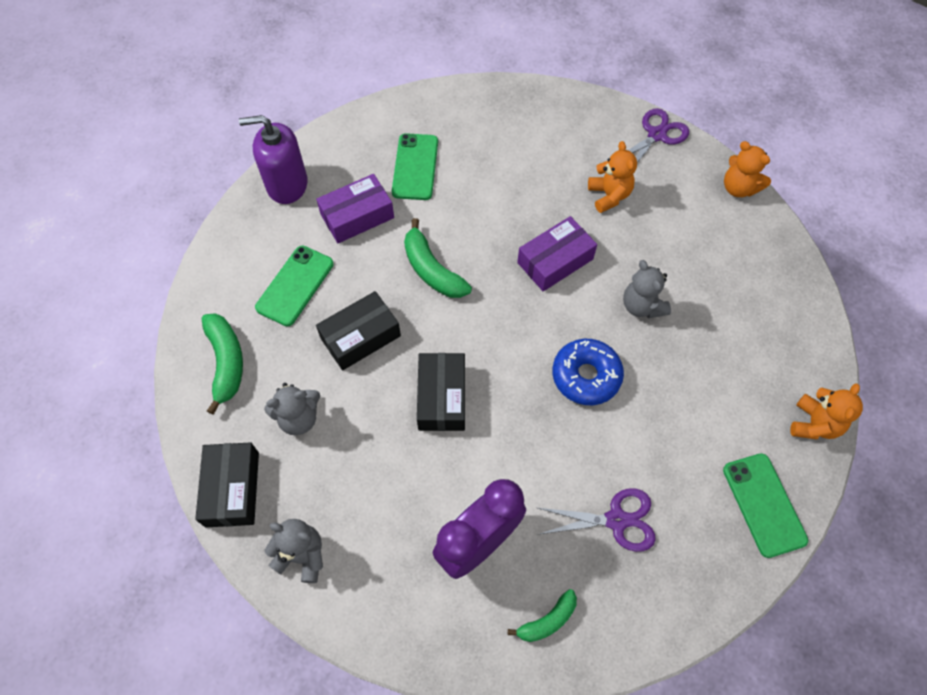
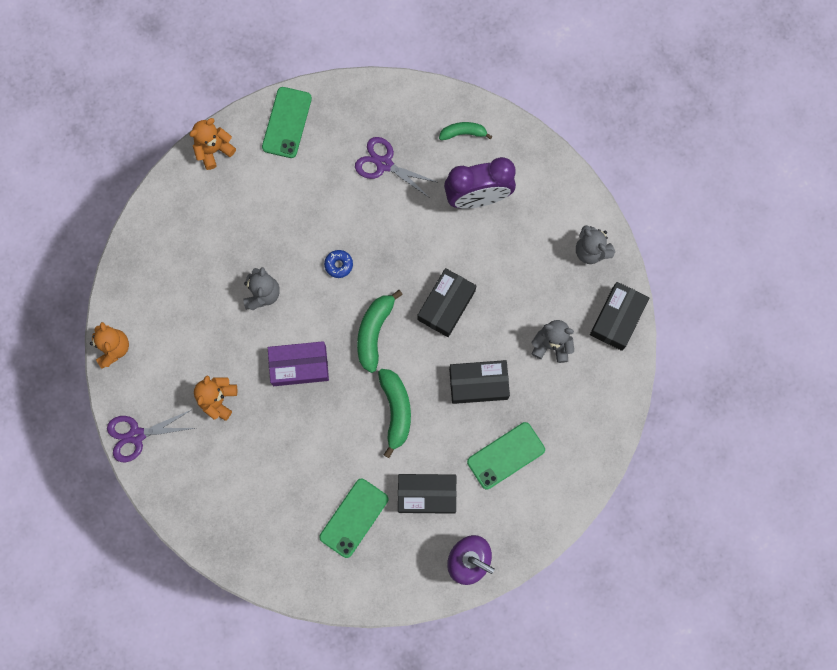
camera: 150 degrees left, 15 degrees up
green banana [202,313,243,415] -> green banana moved to [357,290,403,373]
purple box [316,174,394,243] -> black box [398,474,457,514]
blue donut [552,339,624,405] -> blue donut [324,250,353,278], size x0.52

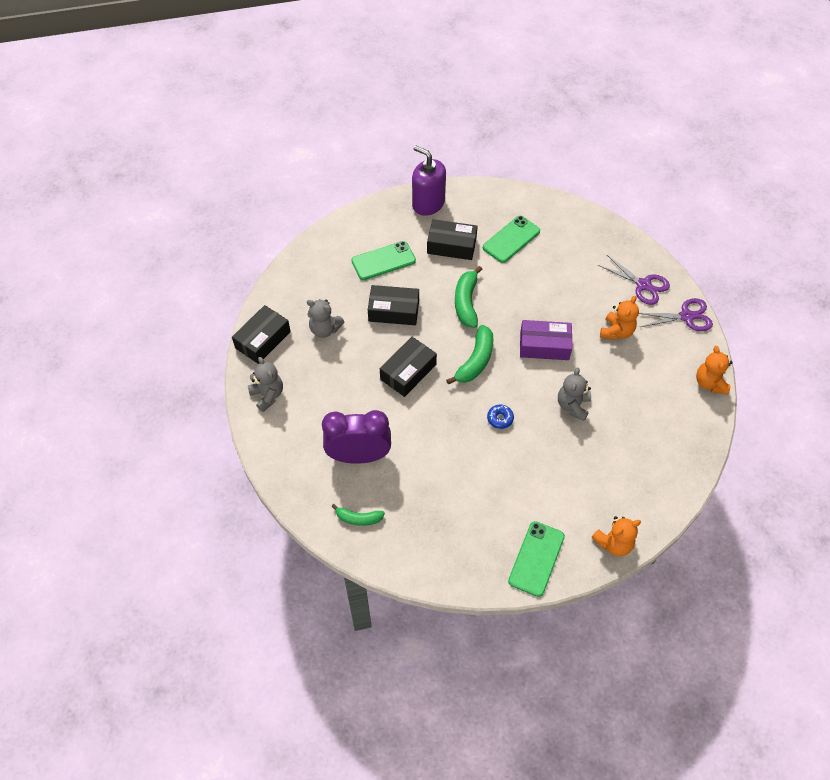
camera: 170 degrees left, 20 degrees down
purple scissors [355,137,439,198] -> purple scissors moved to [598,255,670,305]

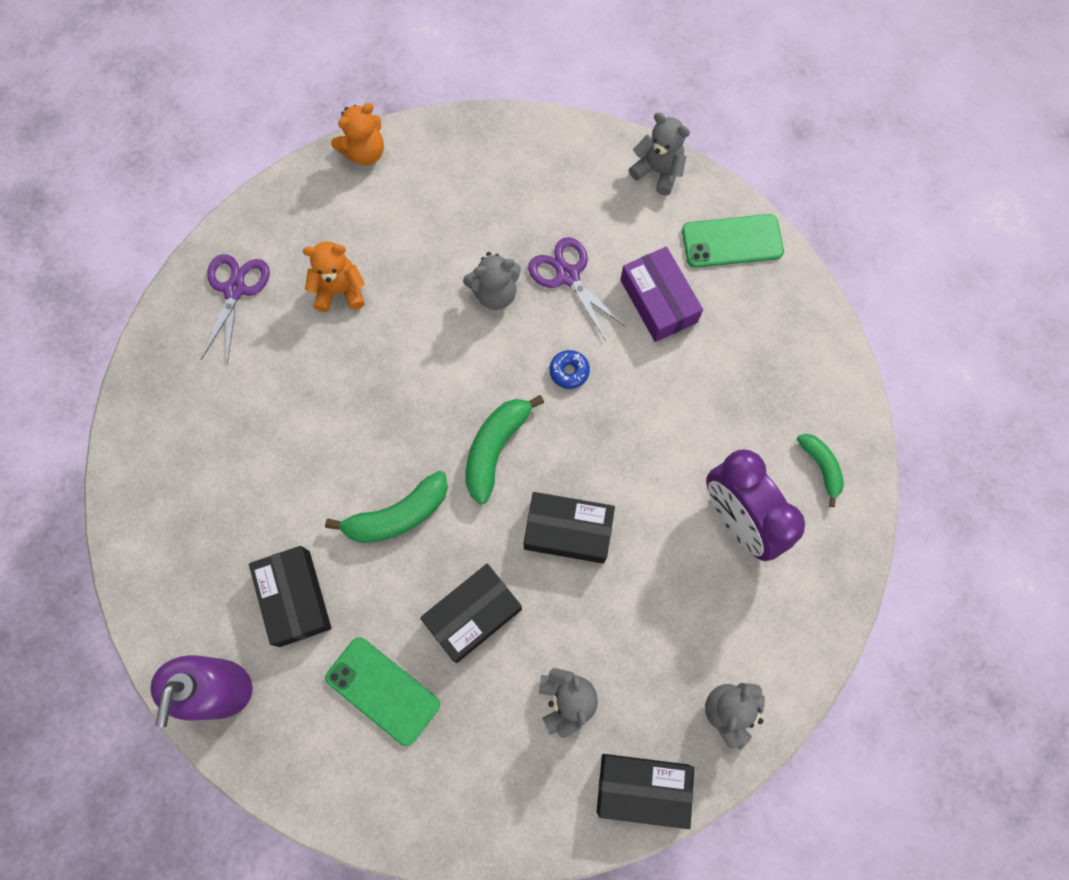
camera: 120 degrees left, 15 degrees up
black box [368,285,419,325] -> black box turned 75 degrees clockwise [420,564,522,663]
green banana [446,325,493,384] -> green banana turned 60 degrees counterclockwise [465,395,544,504]
green phone [483,216,540,263] -> none
purple box [520,320,572,360] -> purple box moved to [620,247,703,342]
orange teddy bear [592,516,641,556] -> grey teddy bear [629,112,690,195]
purple scissors [639,298,713,331] -> purple scissors moved to [528,237,626,341]

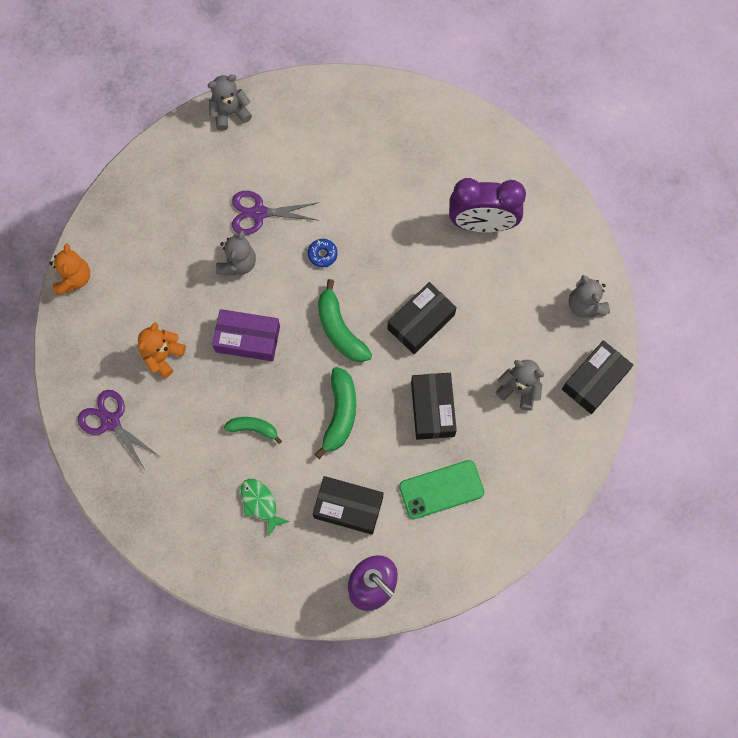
camera: 55 degrees left, 0 degrees up
purple box [620,247,703,342] -> purple box moved to [212,309,280,361]
green phone [682,214,784,268] -> none
green banana [797,434,844,507] -> green banana moved to [224,417,282,444]
none -> green fish [241,479,290,535]

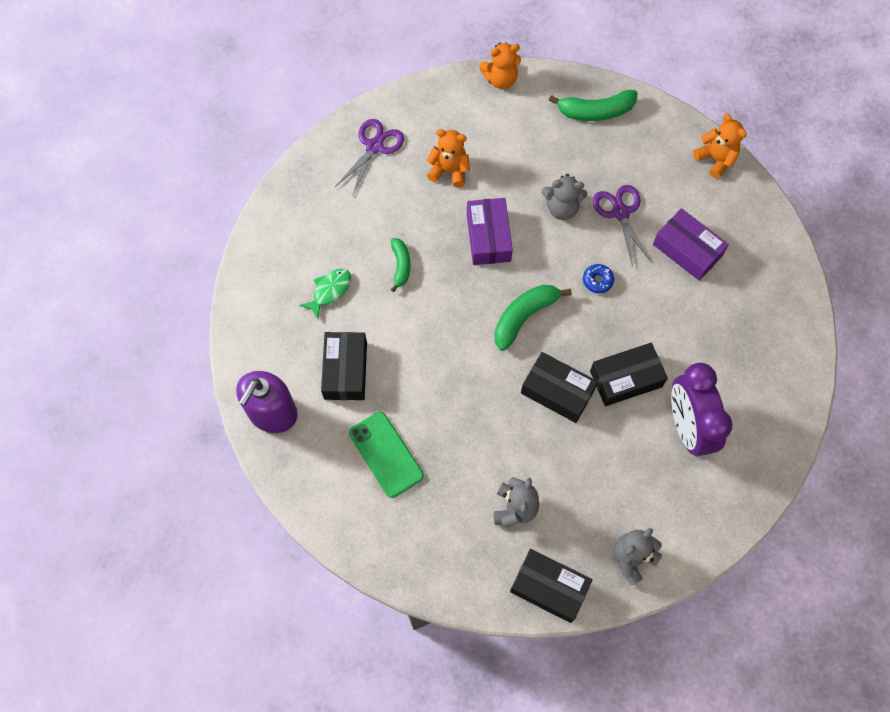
camera: 75 degrees right, 5 degrees down
grey teddy bear [208,74,252,131] -> orange teddy bear [693,114,747,179]
green banana [315,367,356,459] -> green banana moved to [549,90,638,121]
black box [411,373,457,440] -> black box moved to [590,343,668,406]
none -> purple box [653,208,729,281]

